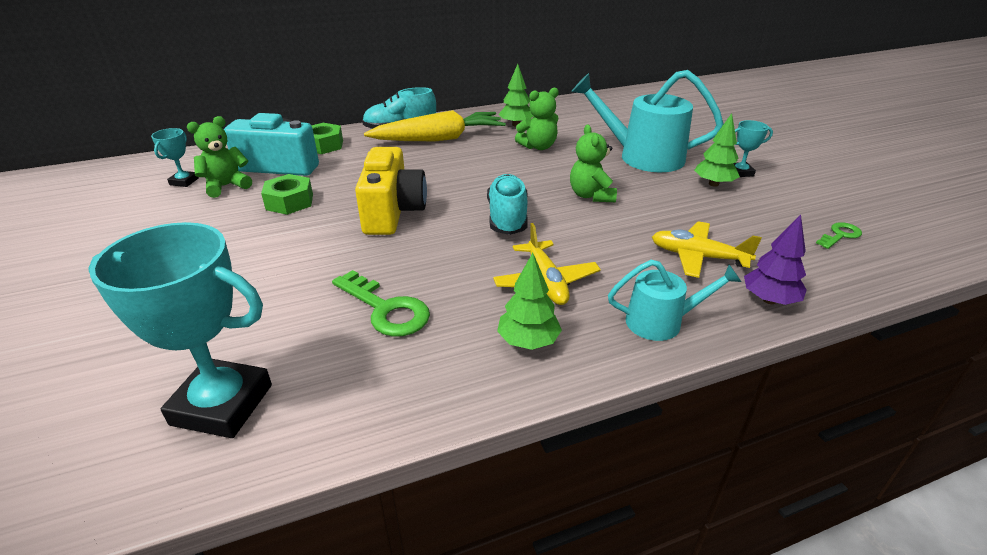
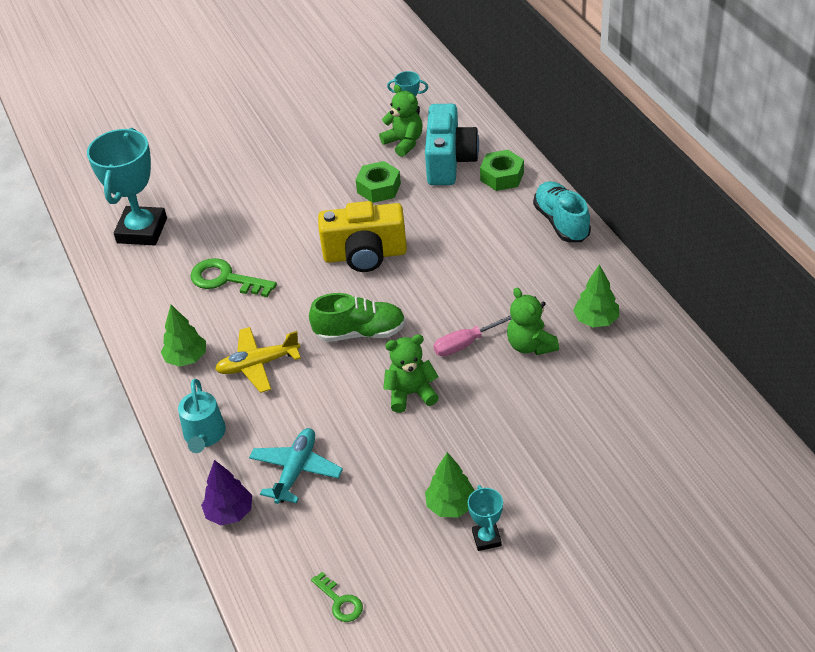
camera: 90 degrees right, 10 degrees up
green key [332,270,430,337] -> green key turned 75 degrees clockwise [190,258,277,297]
yellow carrot [364,110,506,141] -> none
turquoise shoe [487,174,528,235] -> green shoe [309,293,406,342]
turquoise watering can [571,70,723,172] -> none
yellow plane [652,221,762,278] -> turquoise plane [249,428,343,504]
none -> pink screwdriver [433,315,512,357]

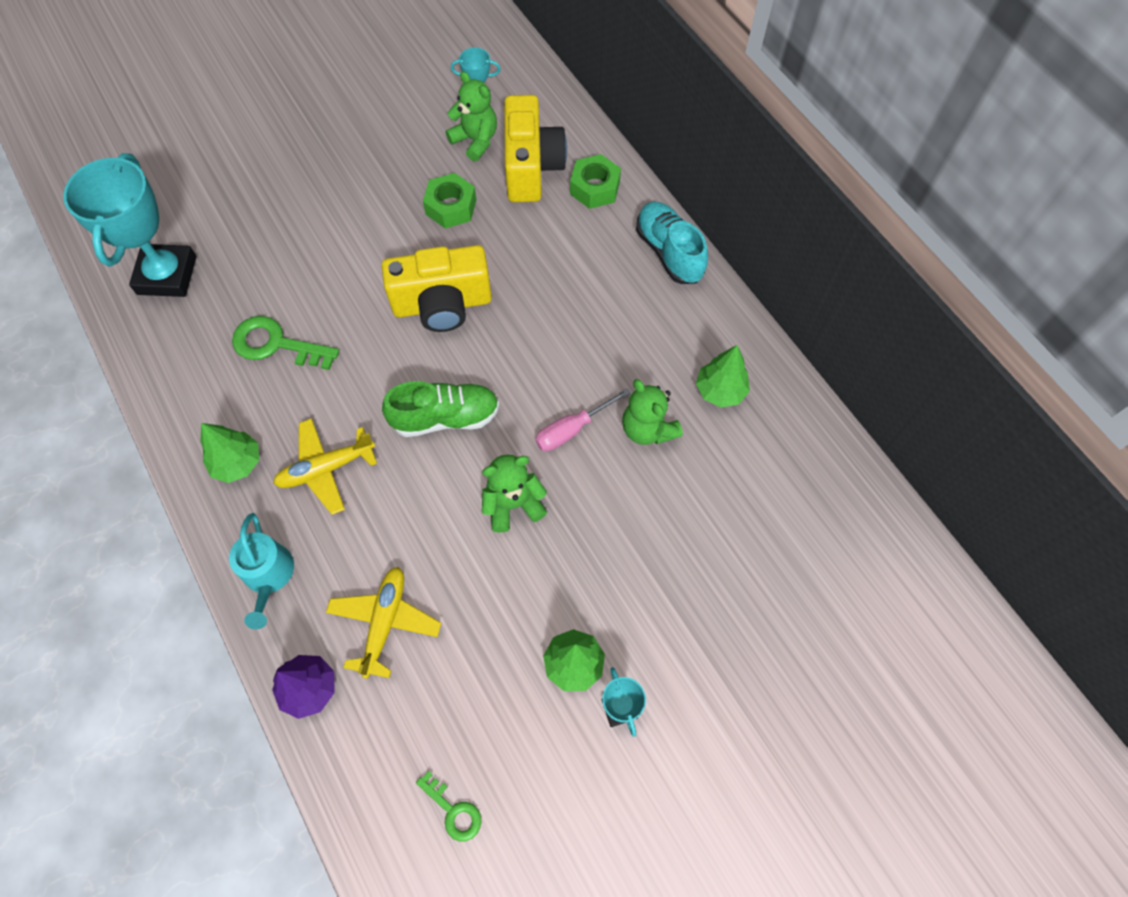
camera: 10 degrees left, 20 degrees up
turquoise plane [249,428,343,504] -> yellow plane [326,567,441,679]
turquoise camera [425,104,479,185] -> yellow camera [504,95,567,202]

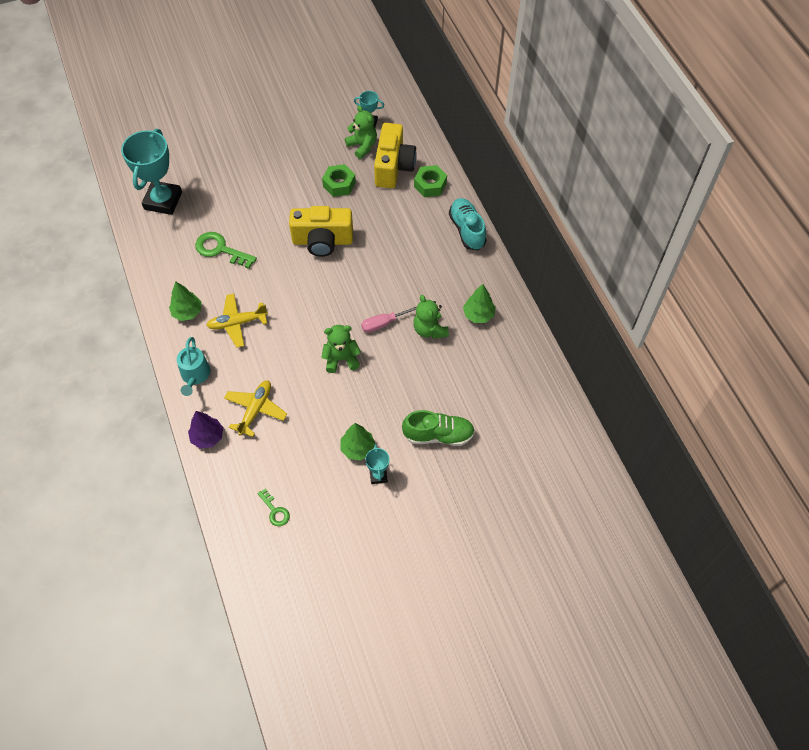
camera: 10 degrees right, 5 degrees down
green shoe [382,381,499,437] -> green shoe moved to [402,410,475,446]

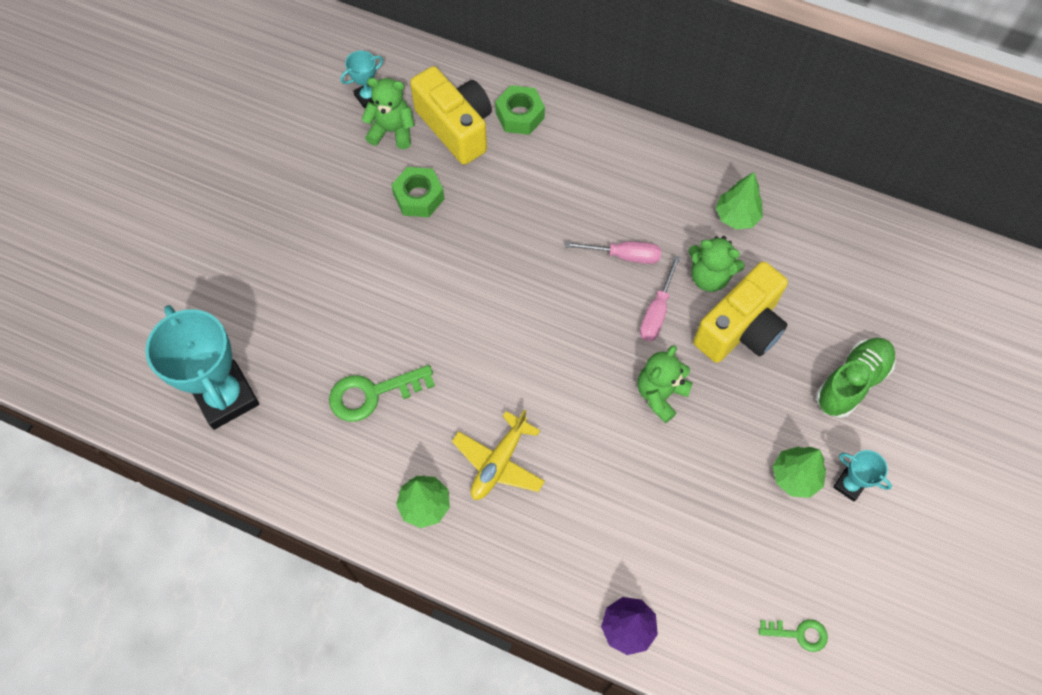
camera: 45 degrees left, 5 degrees up
turquoise watering can [177,337,210,396] -> none
yellow plane [224,381,287,437] -> none
yellow camera [289,206,353,257] -> yellow camera moved to [693,261,788,363]
turquoise shoe [449,198,487,250] -> none
none -> pink screwdriver [565,242,661,264]

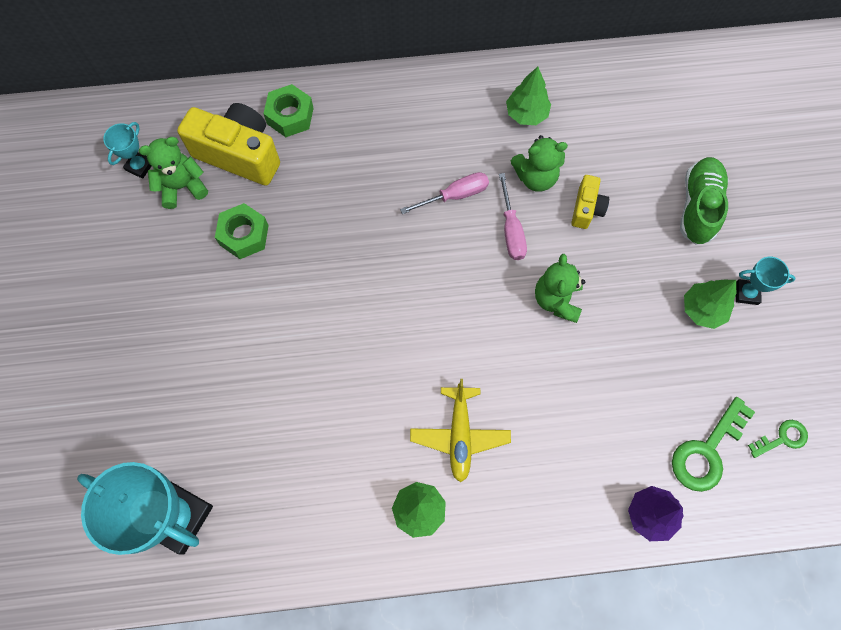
camera: 30 degrees left, 5 degrees up
green key [329,365,435,422] -> green key moved to [672,397,755,492]
yellow camera [693,261,788,363] -> yellow camera [571,175,609,229], size x0.51

